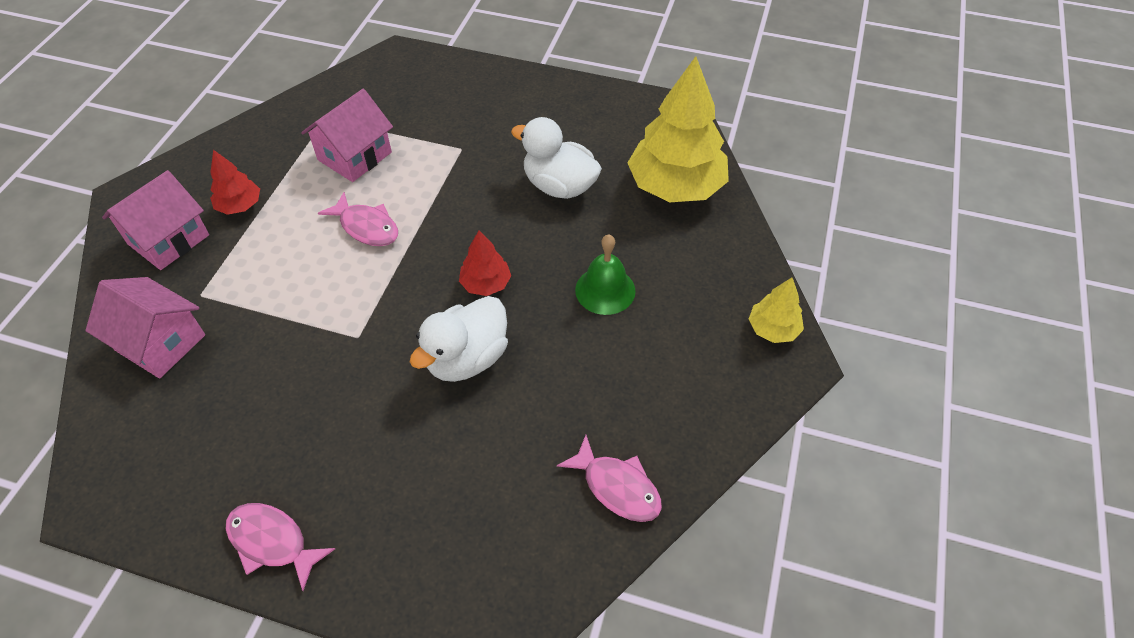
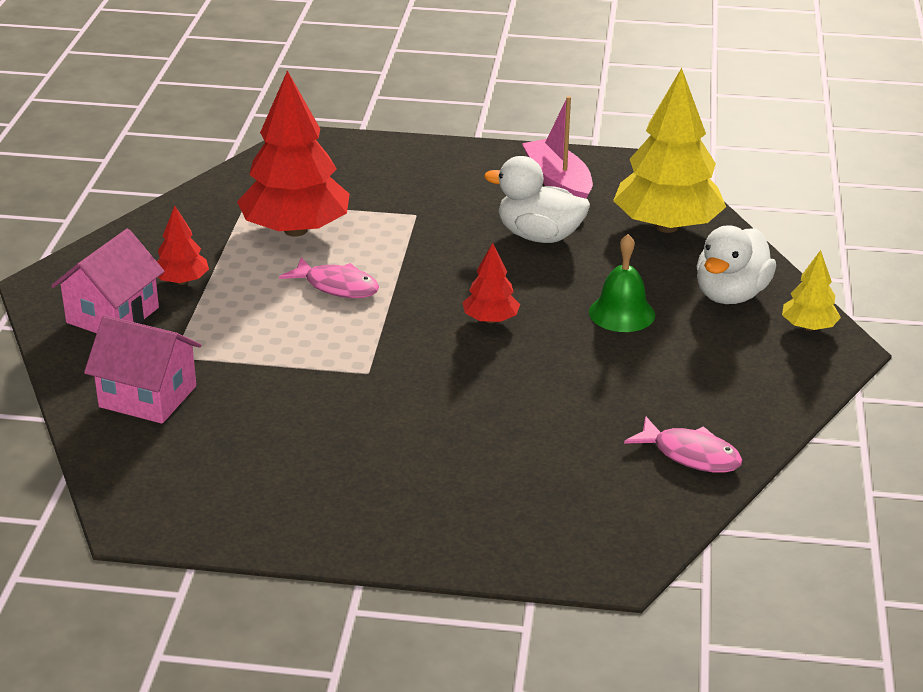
camera: 10 degrees left, 20 degrees down
pink fish [226,503,335,591] -> none
pink house [301,89,393,182] -> red tree [237,70,350,236]
white duck [410,296,508,382] -> white duck moved to [696,225,776,304]
none -> pink boat [522,96,593,199]

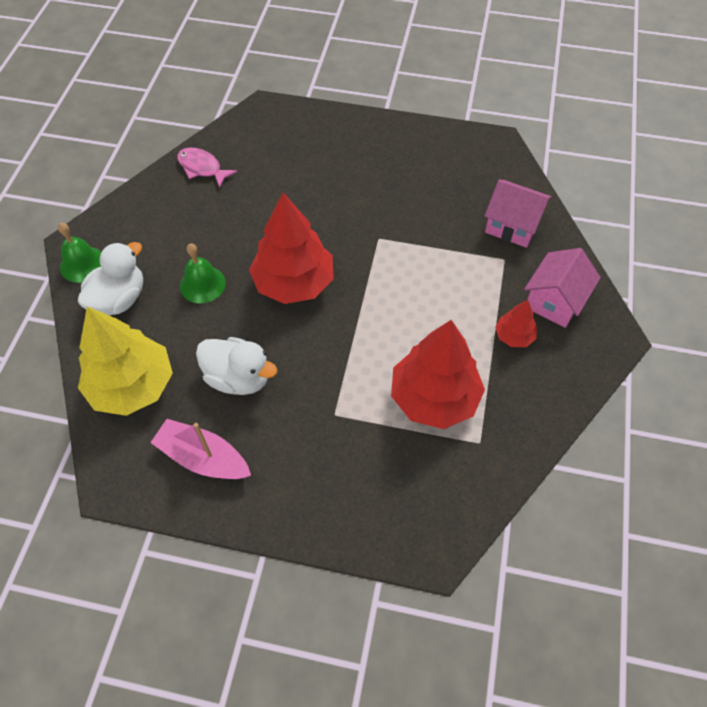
camera: 175 degrees left, 25 degrees up
pink fish [279,257,379,298] -> none
red tree [462,243,520,323] -> red tree [249,192,334,304], size x2.10
pink boat [522,96,593,199] -> pink boat turned 135 degrees clockwise [150,419,251,479]
yellow tree [782,250,841,331] -> green bell [58,223,101,283]

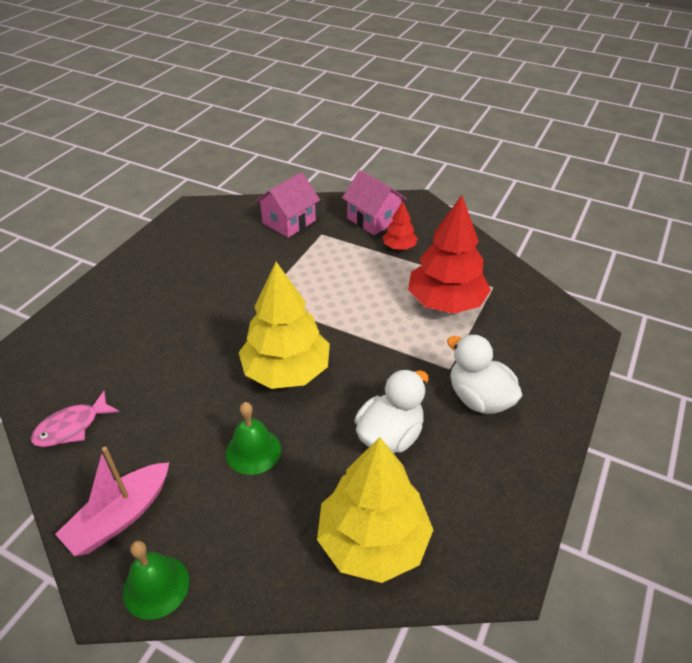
camera: 75 degrees left, 15 degrees down
white duck [78,242,143,315] -> white duck moved to [447,334,523,414]
pink boat [150,419,251,479] -> pink boat moved to [55,447,169,556]
red tree [249,192,334,304] -> yellow tree [239,262,330,389]

